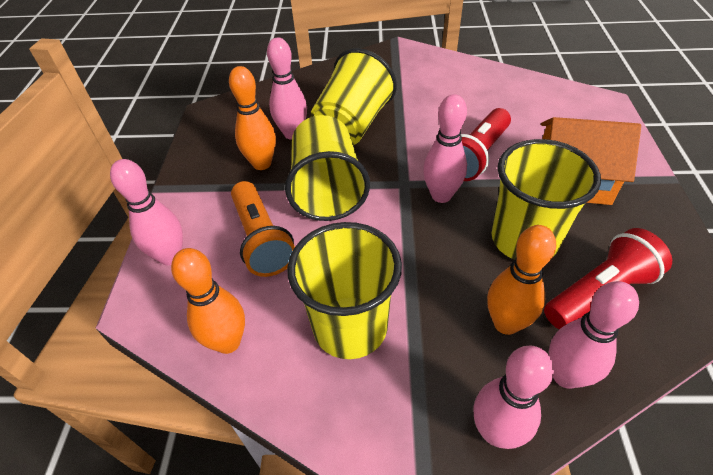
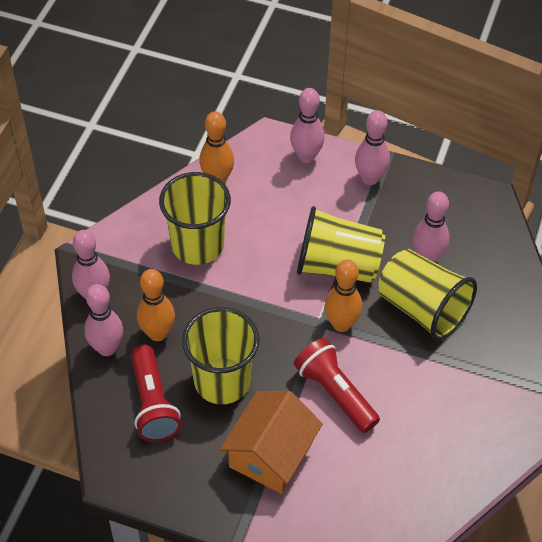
camera: 105 degrees right, 5 degrees up
orange bowling pin [229,66,276,170] -> orange bowling pin moved to [324,260,362,332]
orange flashlight [231,181,295,277] -> none
pink bowling pin [423,94,467,203] -> pink bowling pin moved to [355,110,390,185]

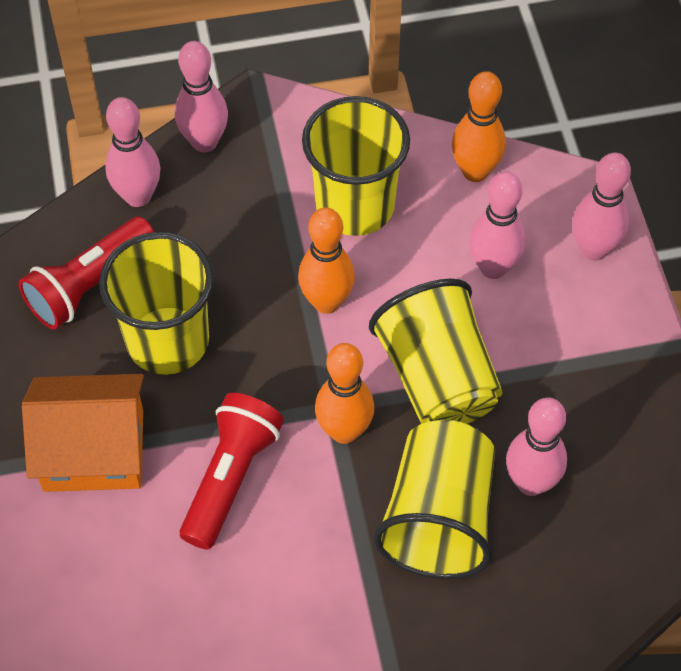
camera: 60 degrees right, 5 degrees up
orange bowling pin [137,269,175,341] -> orange bowling pin moved to [298,207,355,314]
pink bowling pin [355,110,390,185] -> pink bowling pin moved to [469,172,525,279]

